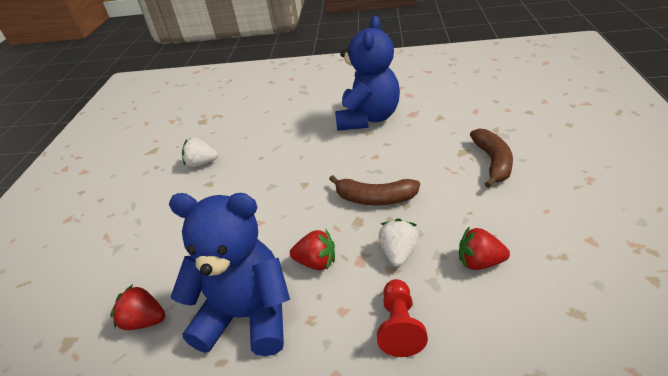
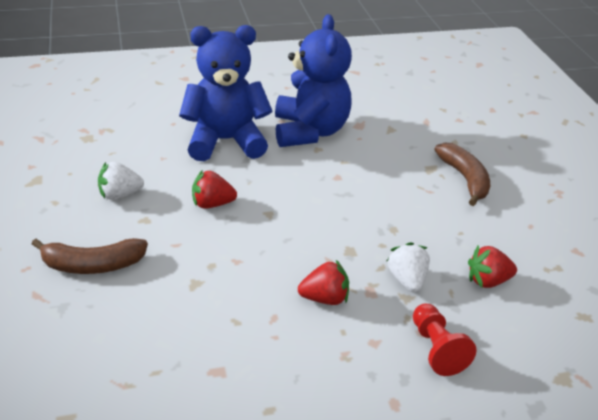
camera: 25 degrees left, 0 degrees up
red strawberry [110,284,165,330] -> red strawberry moved to [192,170,237,209]
blue teddy bear [169,193,290,356] -> blue teddy bear moved to [179,25,272,161]
brown banana [329,175,420,205] -> brown banana moved to [32,238,148,274]

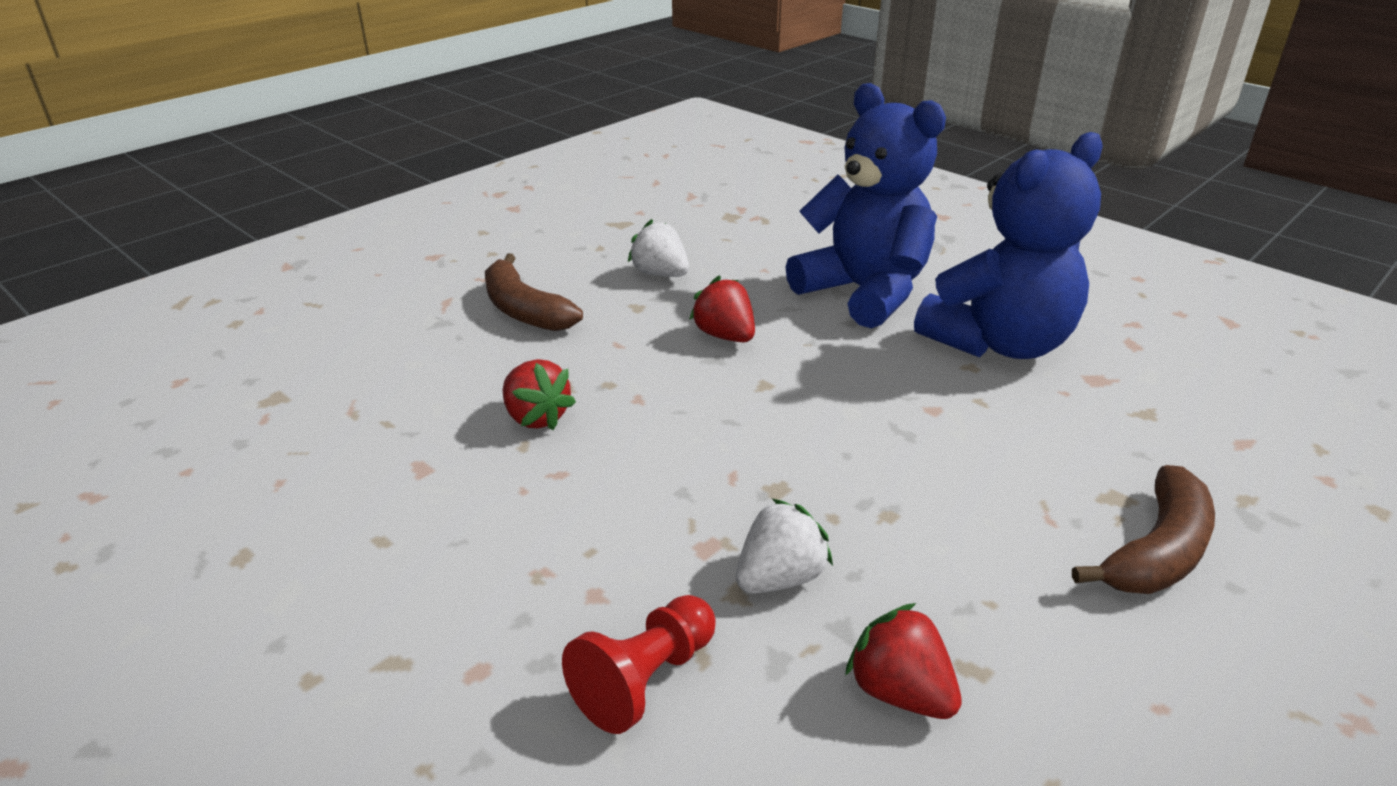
camera: 60 degrees right, 5 degrees down
red strawberry [298,260,349,305] -> red strawberry moved to [503,359,576,430]

